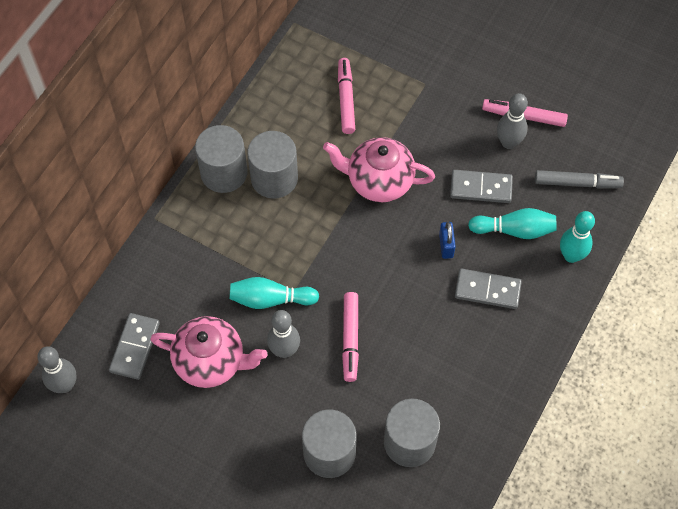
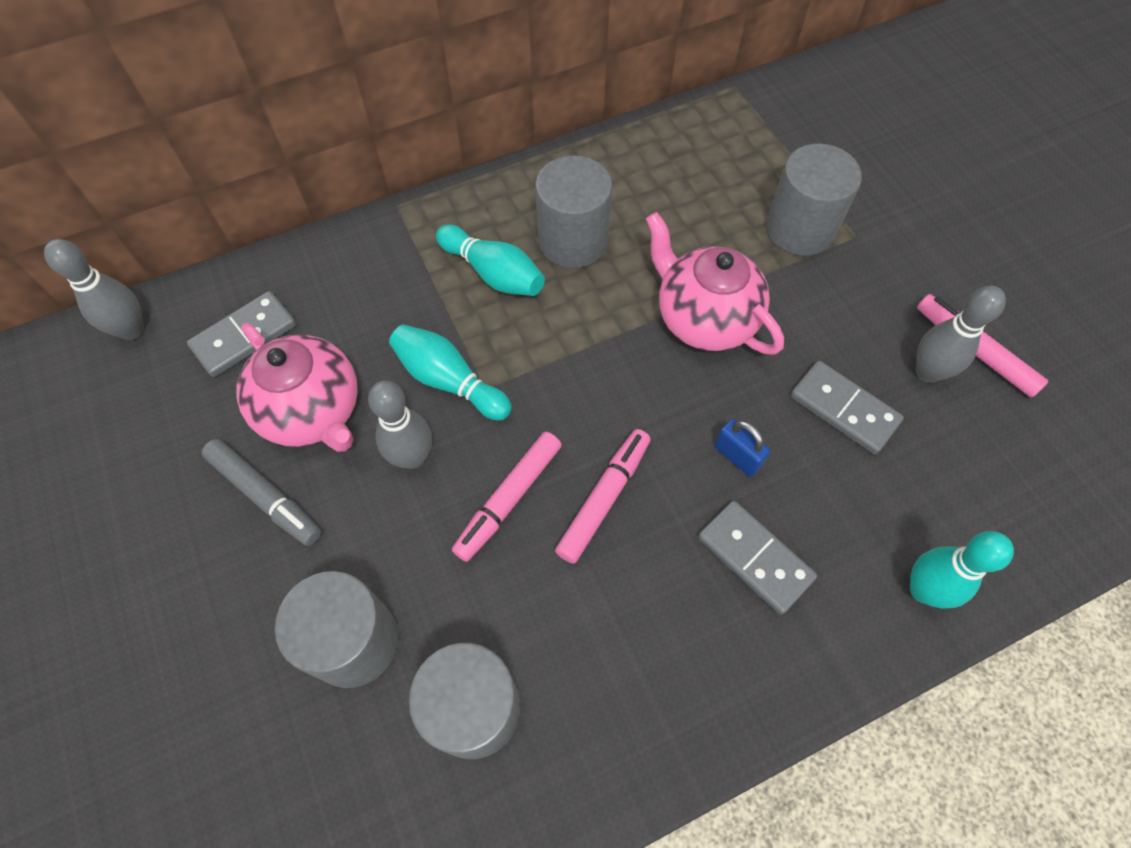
camera: 35 degrees right, 0 degrees up
grey cylinder [195,125,247,193] -> grey cylinder moved to [766,144,862,256]
pink marker [338,58,355,134] -> pink marker moved to [555,429,651,564]
blue padlock [439,222,456,259] -> blue padlock turned 75 degrees counterclockwise [715,419,770,477]
turquoise bowling pin [468,208,556,239] -> turquoise bowling pin moved to [436,225,545,296]
grey marker [535,170,624,188] -> grey marker moved to [202,439,321,546]

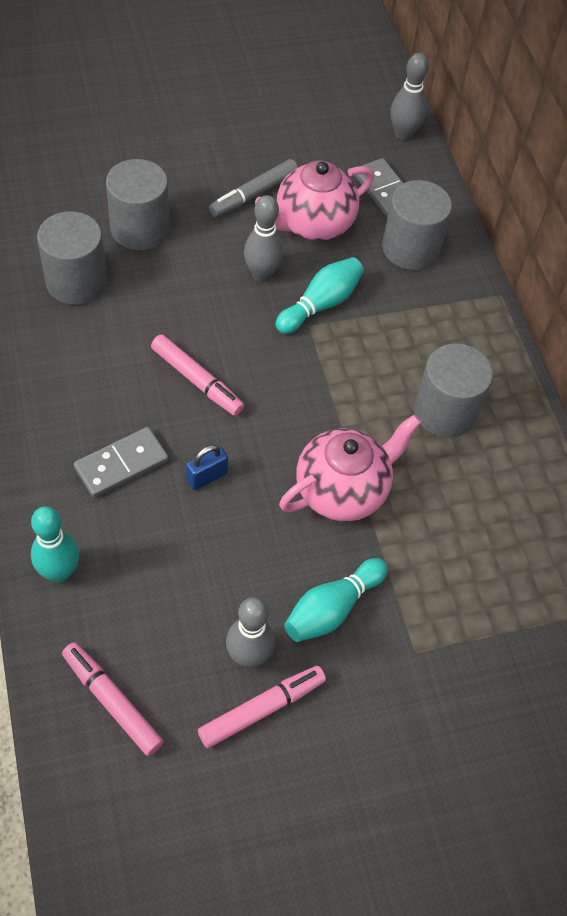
camera: 95 degrees right, 5 degrees down
turquoise bowling pin [436,225,545,296] -> turquoise bowling pin moved to [284,558,388,642]
pink marker [452,432,562,562] -> pink marker moved to [62,642,164,756]
grey cylinder [766,144,862,256] -> grey cylinder moved to [382,180,452,270]
grey domino [790,361,904,454] -> none

